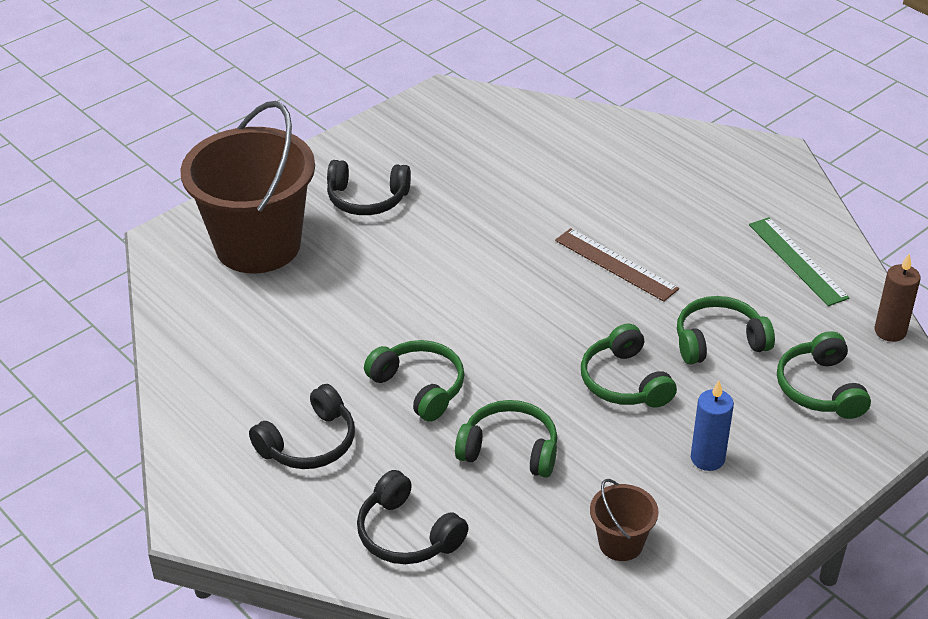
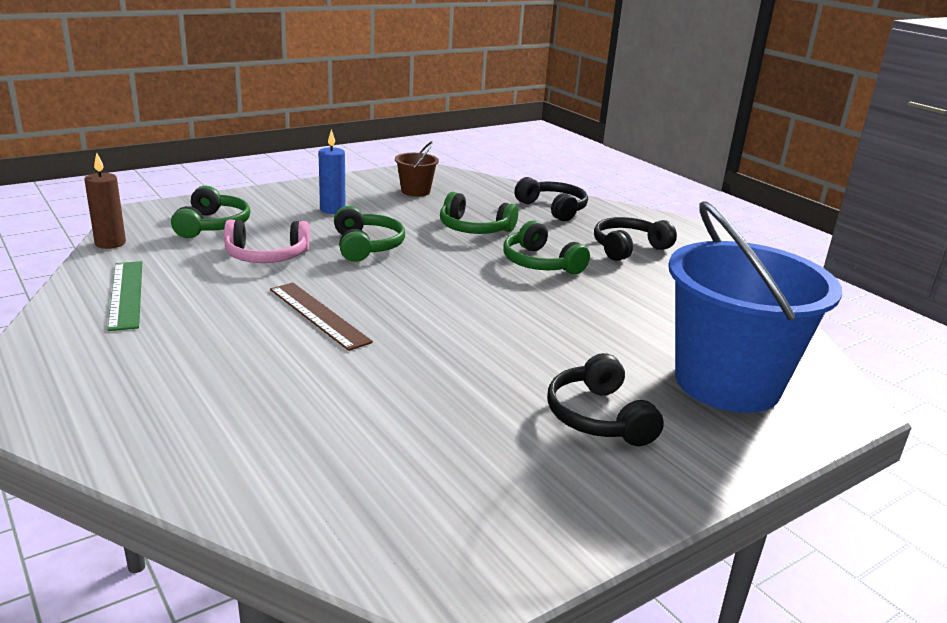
camera: 175 degrees left, 15 degrees down
brown bucket [180,101,315,273] -> blue bucket [668,201,842,413]
black headphones [327,160,411,215] -> black headphones turned 120 degrees counterclockwise [547,353,664,446]
green headphones [677,296,775,365] -> pink headphones [224,220,310,263]

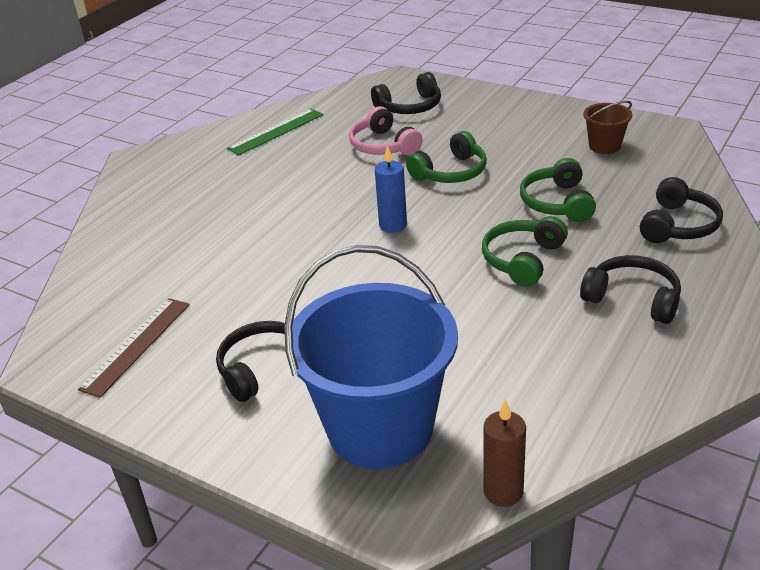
camera: 70 degrees right, 10 degrees up
brown candle [84,153,126,249] -> brown candle moved to [483,399,526,507]
green headphones [171,186,250,238] -> black headphones [371,72,441,114]
brown ruler [270,283,373,351] -> brown ruler moved to [78,298,190,398]
blue candle [319,129,346,214] -> blue candle moved to [375,145,407,233]

